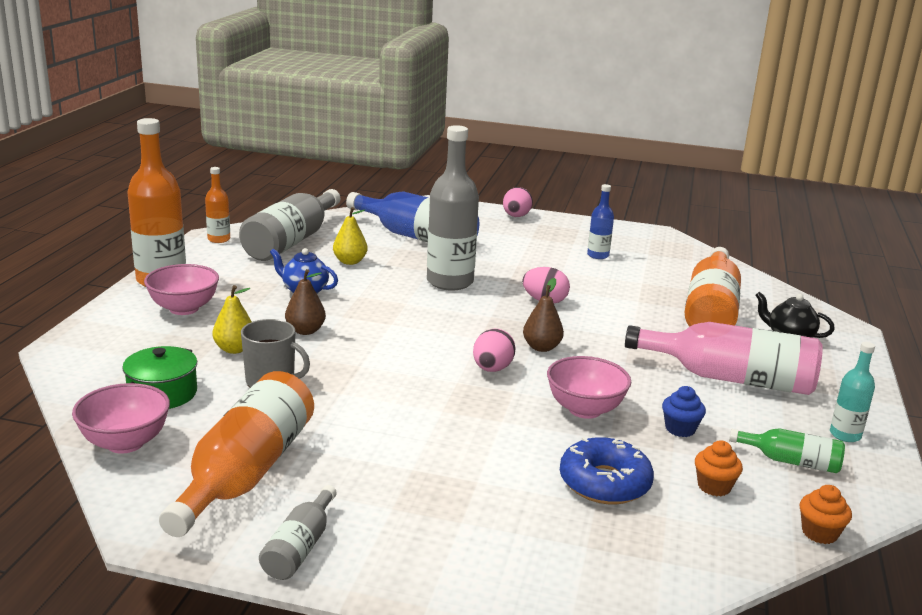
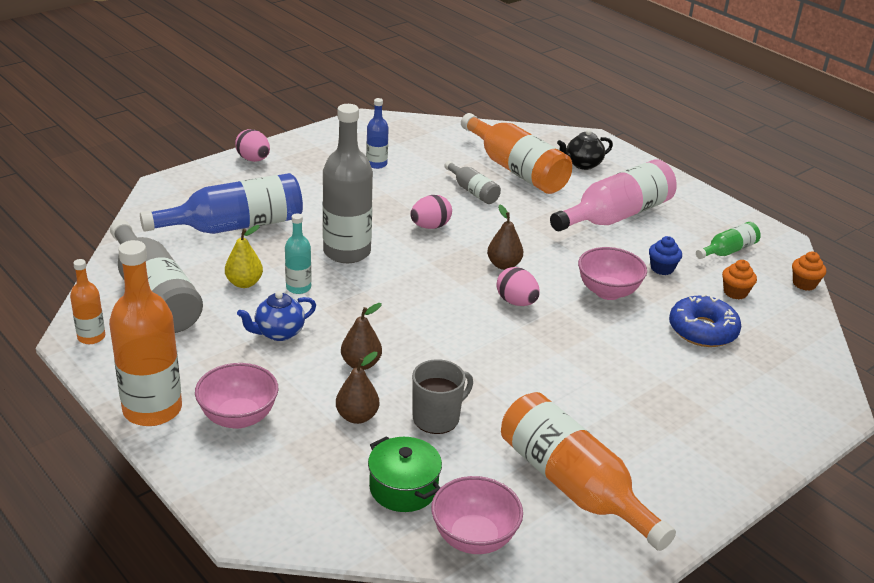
camera: 55 degrees left, 10 degrees up
yellow pear [213,285,252,354] -> brown pear [336,352,379,424]
grey bottle [259,485,337,580] -> grey bottle moved to [444,161,501,204]
turquoise bottle [830,342,875,442] -> turquoise bottle moved to [285,214,312,294]

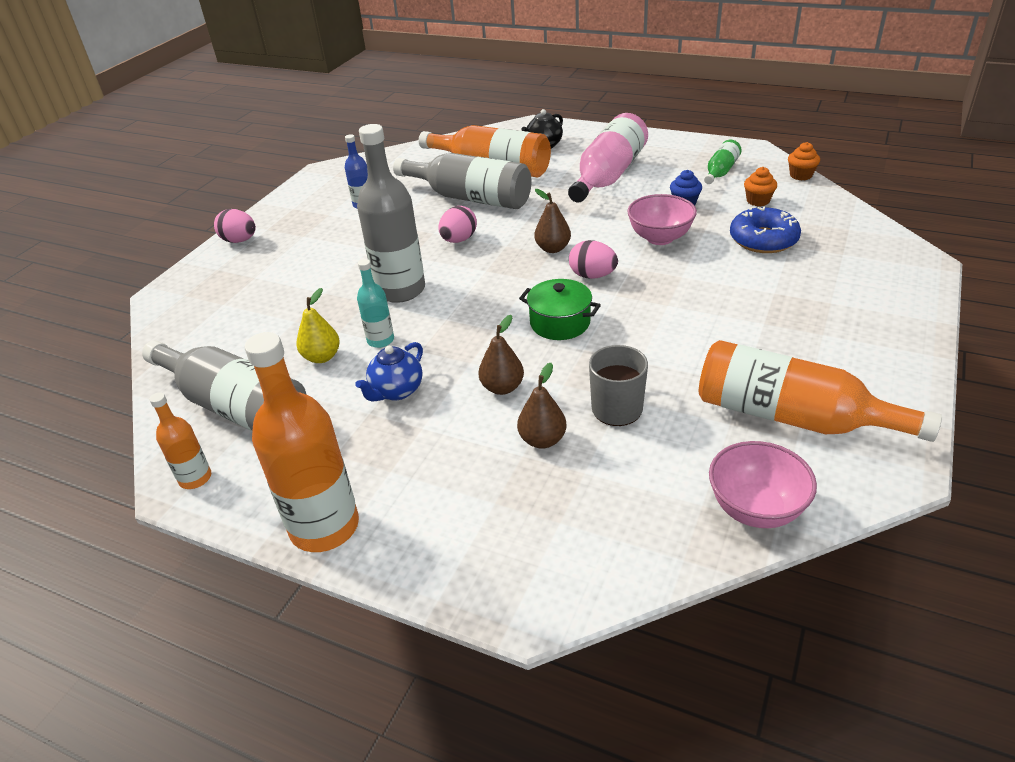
camera: 20 degrees left, 5 degrees up
blue bottle [140,173,303,234] -> none
pink bowl [195,363,278,429] -> none
green pot [368,436,442,512] -> green pot moved to [519,279,601,340]
grey bottle [444,161,501,204] -> grey bottle [393,153,532,209], size x1.98

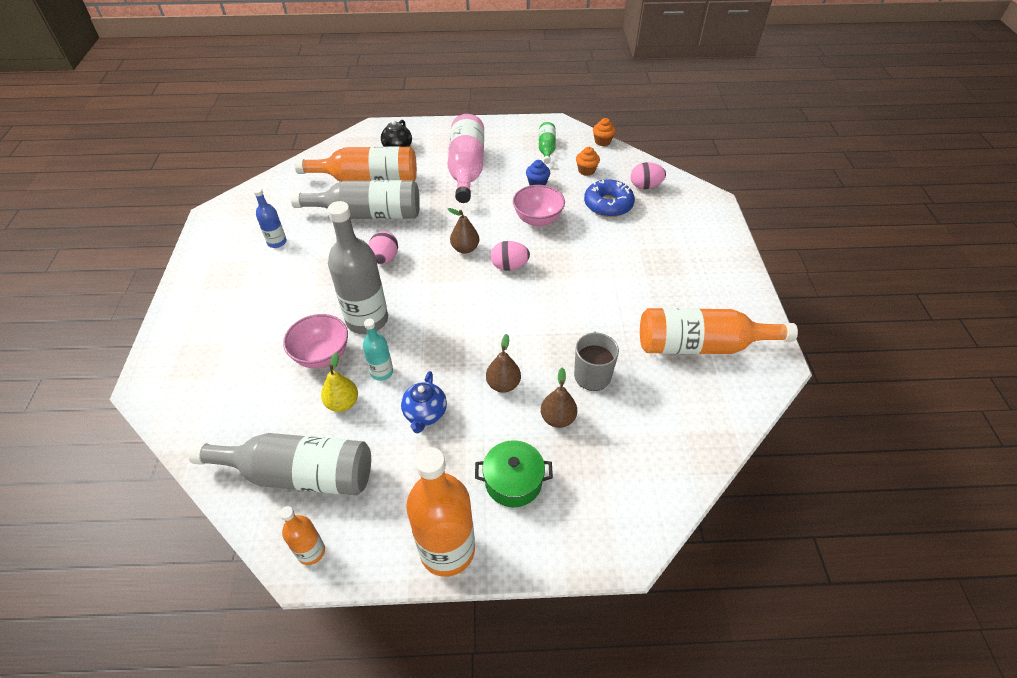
camera: 30 degrees left, 10 degrees up
pink egg [214,209,256,243] -> pink egg moved to [631,162,666,189]
green pot [519,279,601,340] -> green pot moved to [475,440,553,507]
pink bowl [709,441,817,528] -> pink bowl moved to [283,314,348,368]

